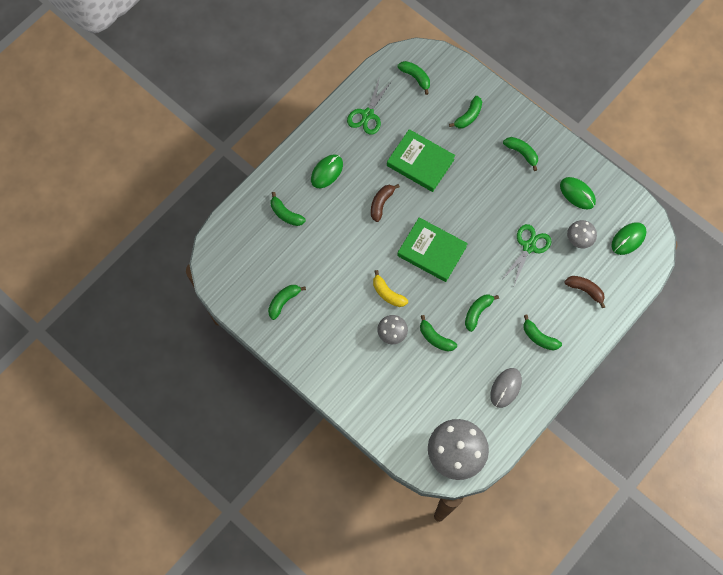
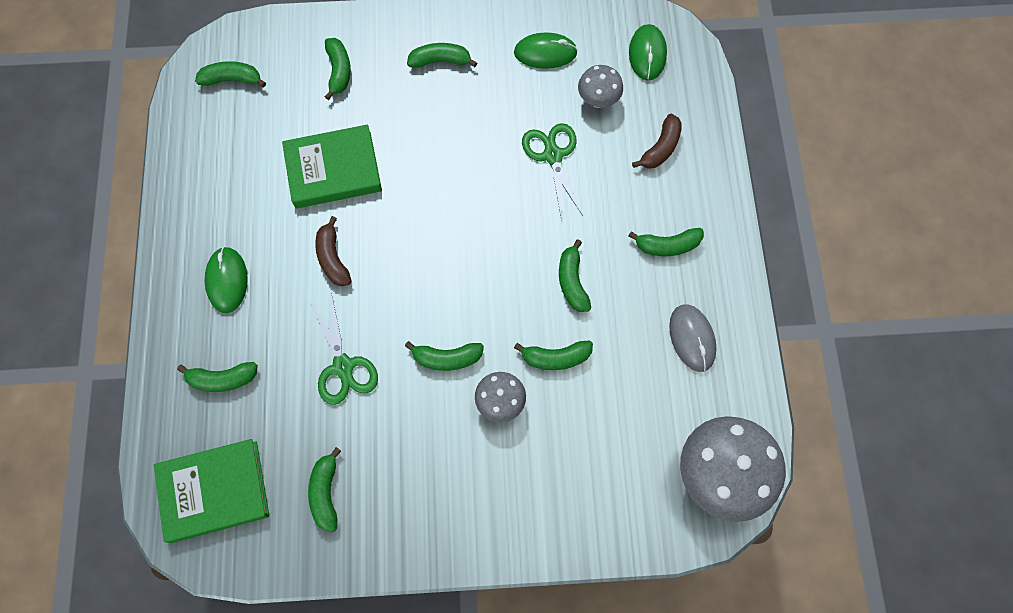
camera: 45 degrees left, 0 degrees up
green scissors [347,76,391,135] -> green scissors moved to [310,293,378,405]
yellow banana [373,270,408,307] -> green banana [405,341,484,371]
green book [397,217,468,282] -> green book moved to [154,439,270,543]
brown banana [564,276,605,308] -> brown banana turned 135 degrees clockwise [632,114,682,169]

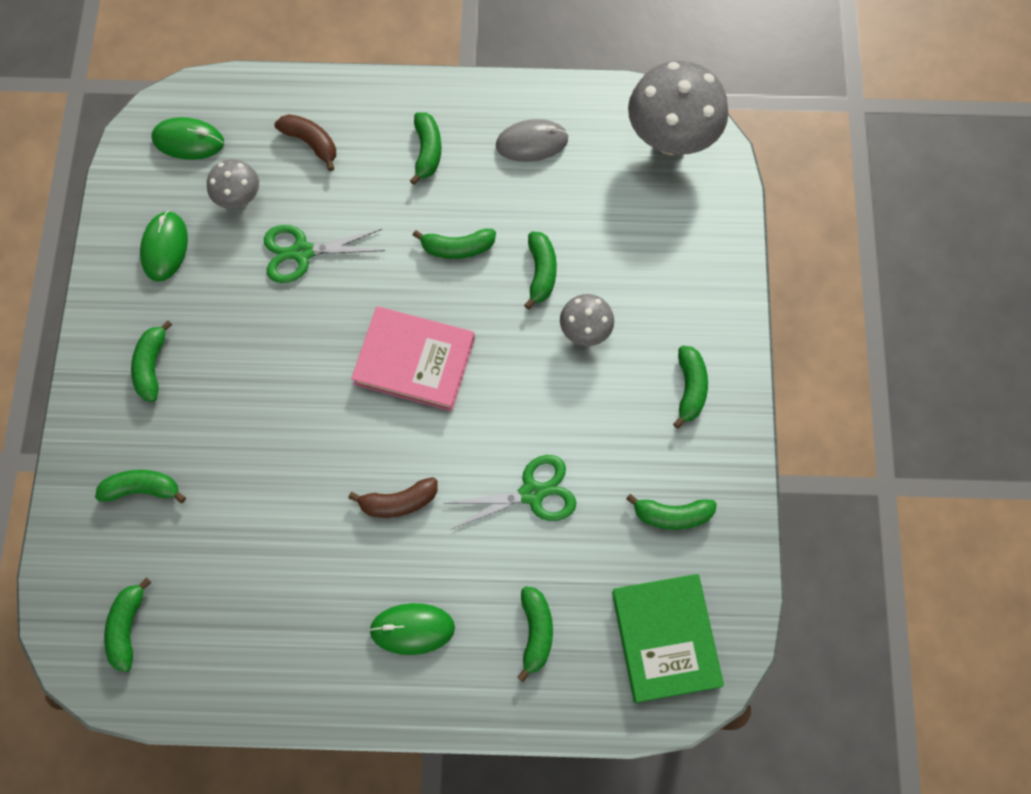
camera: 85 degrees left, 0 degrees up
green book [282,124,382,209] -> none
green banana [405,341,484,371] -> green banana moved to [673,346,708,429]
none -> pink book [351,306,475,411]

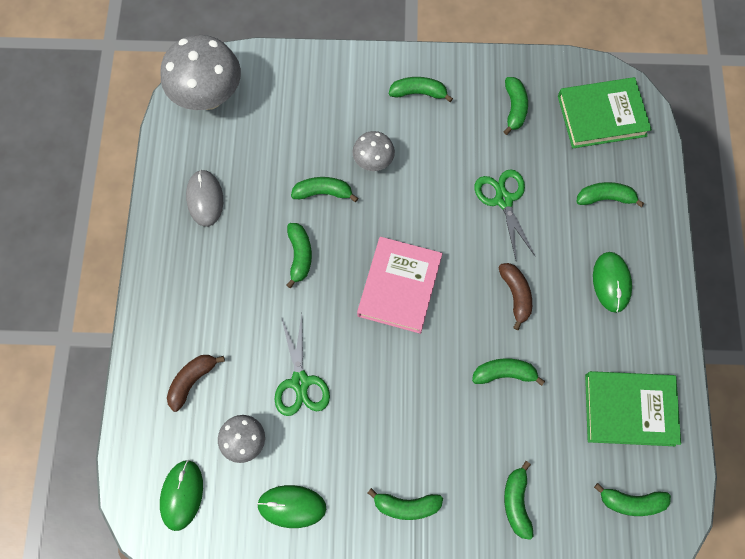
camera: 90 degrees left, 0 degrees up
green banana [410,112,441,185] -> green banana moved to [472,358,545,386]
none -> green book [585,371,681,446]

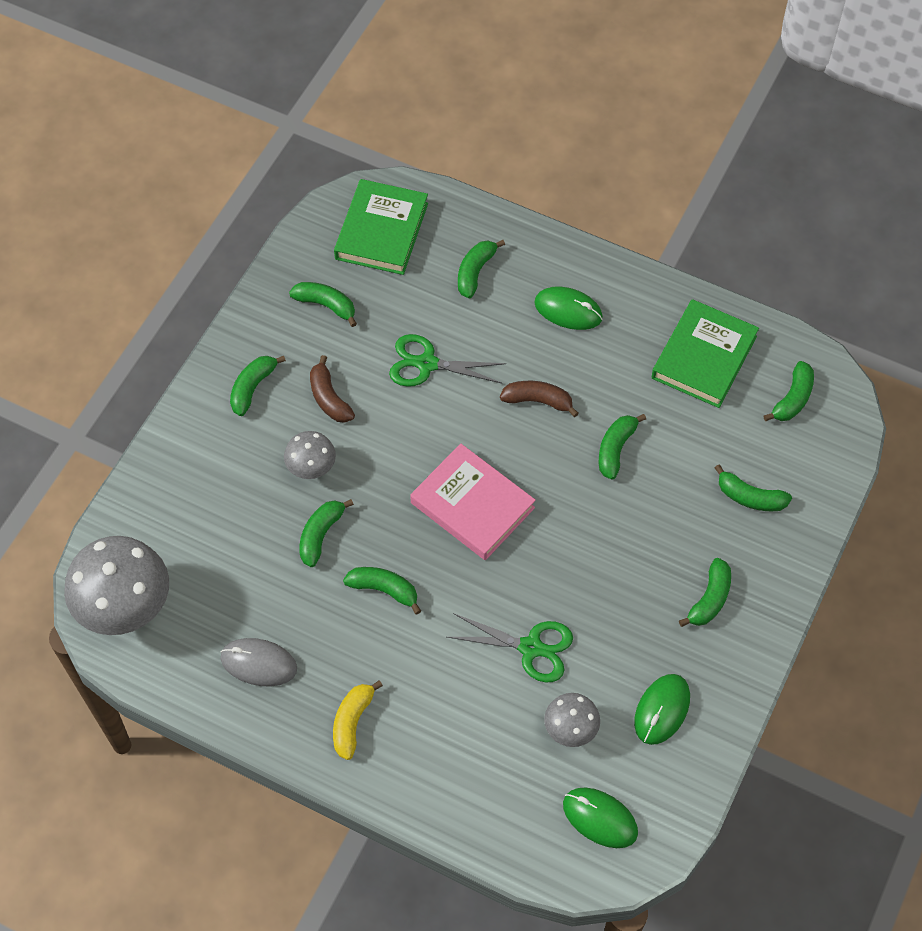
camera: 65 degrees left, 10 degrees down
brown banana [167,355,225,412] -> brown banana moved to [310,355,355,423]
none -> yellow banana [333,680,383,760]

